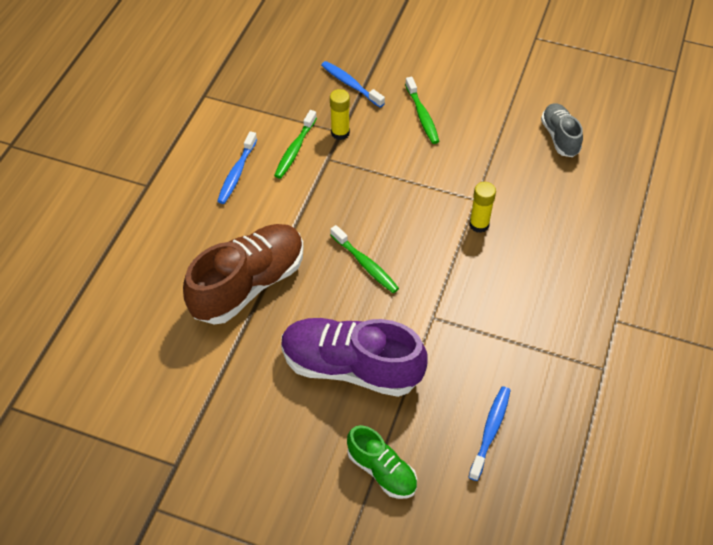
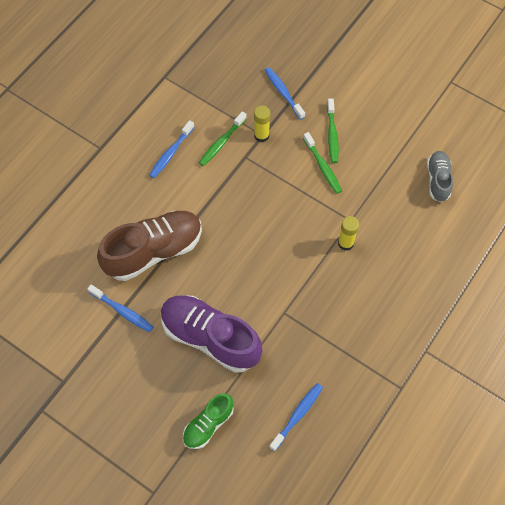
camera: 15 degrees right, 10 degrees up
green toothbrush [330,225,399,293] -> green toothbrush moved to [303,132,342,194]
green shoe [347,425,417,499] -> green shoe turned 75 degrees clockwise [183,393,234,449]
none -> blue toothbrush [87,284,153,332]

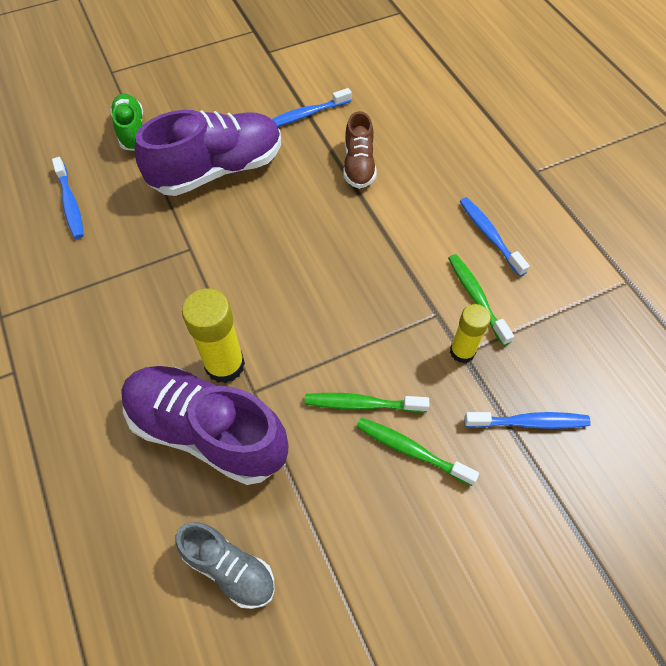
camera: 120 degrees right, 5 degrees down
brown shoe [97,211,202,281] -> brown shoe [343,111,377,189], size x0.54
yellow glue stick [338,216,359,250] -> yellow glue stick [182,288,245,383], size x1.54
none -> purple shoe [121,366,288,485]

